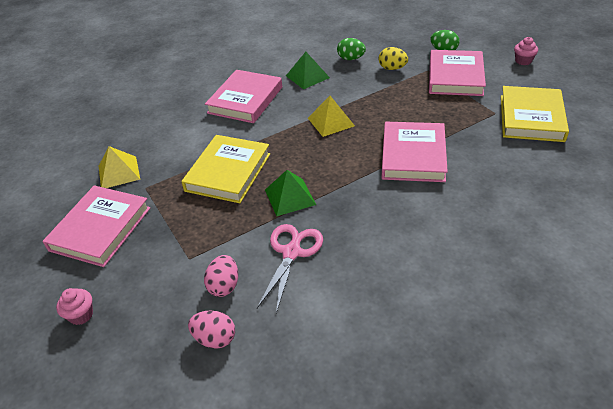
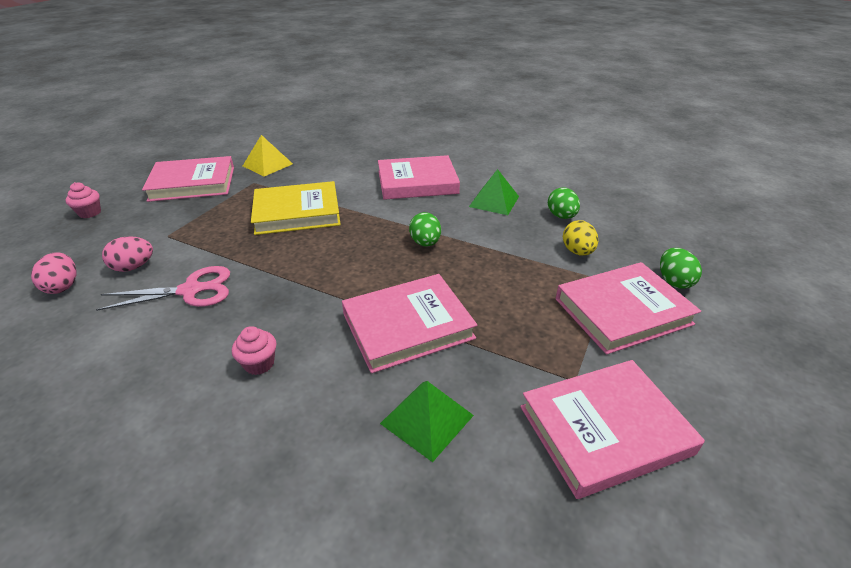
camera: 55 degrees right, 5 degrees down
green pyramid [265,170,316,216] -> green pyramid moved to [380,381,474,462]
yellow pyramid [308,96,355,137] -> green egg [409,212,441,246]
yellow book [501,86,569,142] -> pink book [520,360,705,499]
pink cupcake [514,37,538,65] -> pink cupcake moved to [232,326,276,375]

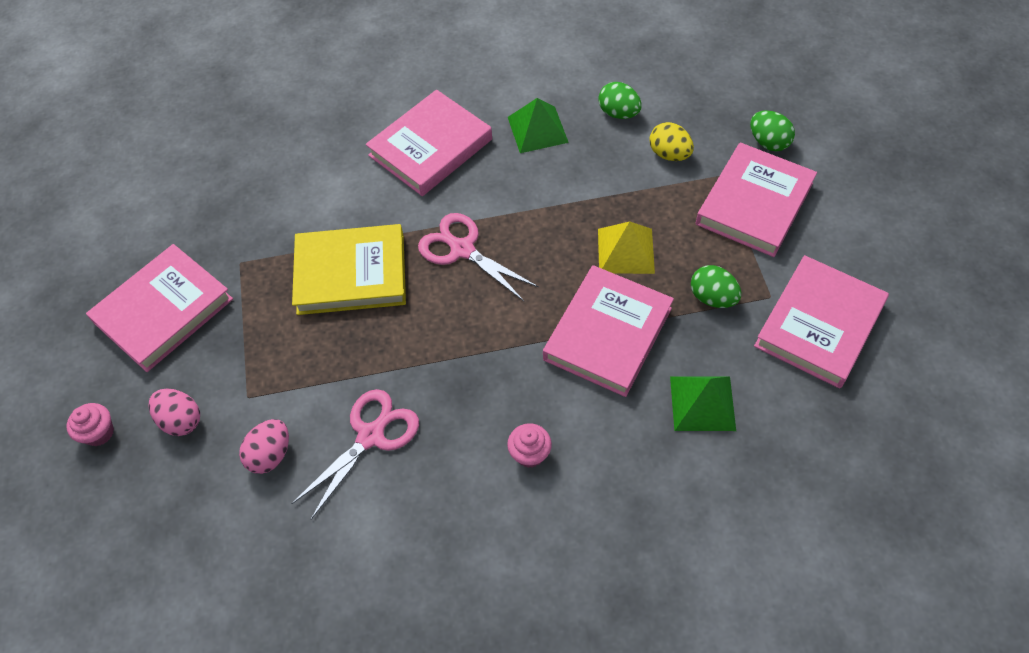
camera: 35 degrees left, 20 degrees up
pink egg [31,252,76,294] -> pink egg moved to [149,389,200,436]
yellow pyramid [243,135,293,176] -> yellow pyramid moved to [598,221,655,274]
yellow book [251,181,341,235] -> yellow book turned 45 degrees clockwise [292,224,406,315]
green egg [409,212,441,246] -> green egg moved to [691,265,741,308]
none -> pink scissors [418,213,539,301]

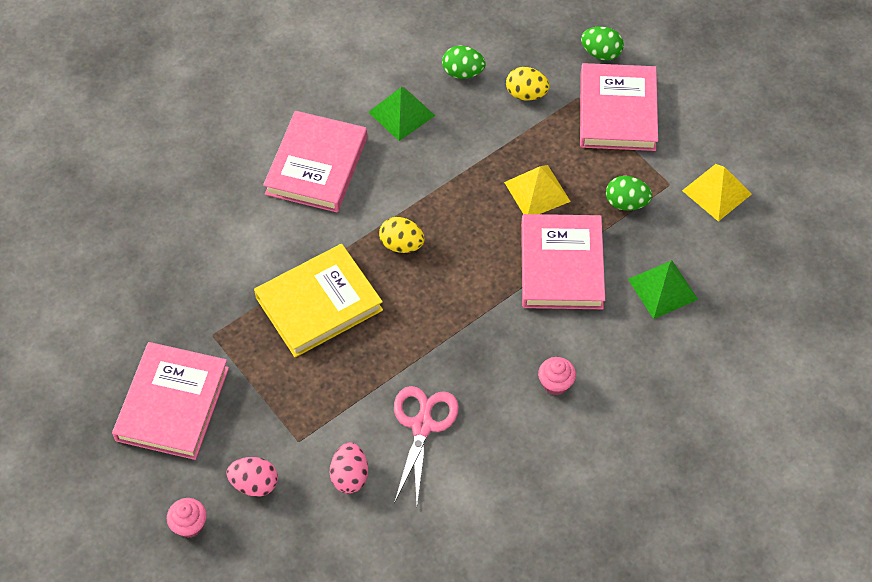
camera: 30 degrees left, 0 degrees up
pink scissors [418,213,539,301] -> yellow egg [379,217,425,253]
pink book [754,255,889,388] -> yellow pyramid [682,164,752,222]

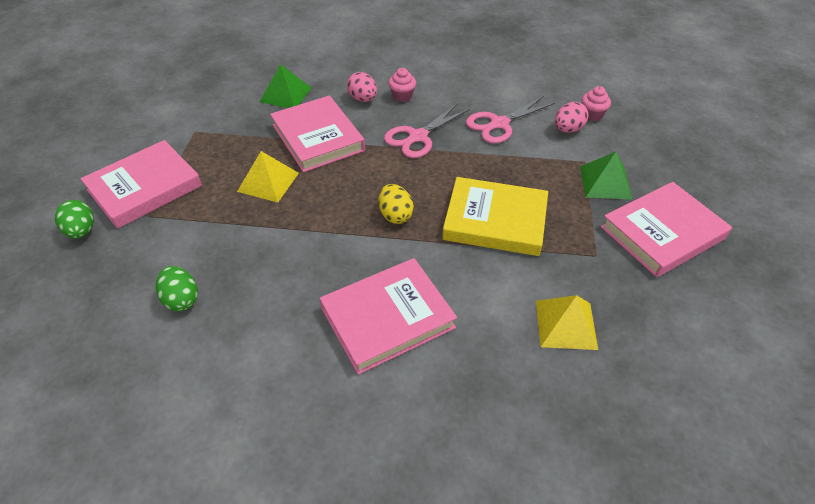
camera: 135 degrees left, 10 degrees down
pink cupcake [167,498,207,538] -> pink cupcake moved to [582,86,611,121]
pink egg [226,457,278,497] -> pink egg moved to [347,72,377,102]
green pyramid [368,87,435,141] -> green pyramid moved to [580,152,633,200]
yellow egg [506,67,550,100] -> none
pink book [521,214,605,309] -> pink book turned 75 degrees counterclockwise [270,96,365,172]
green egg [606,176,652,211] -> none
yellow pyramid [682,164,752,222] -> yellow pyramid moved to [536,295,598,350]
none -> pink scissors [384,103,470,158]

